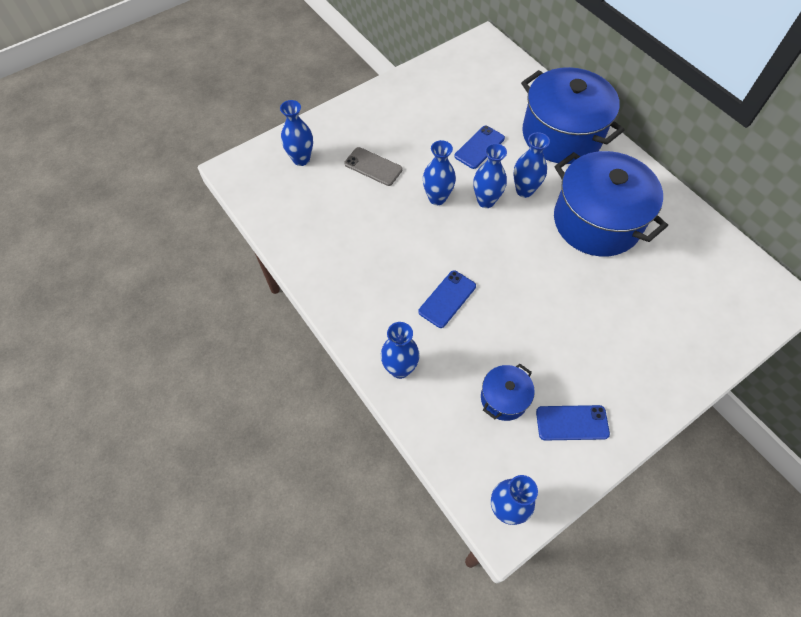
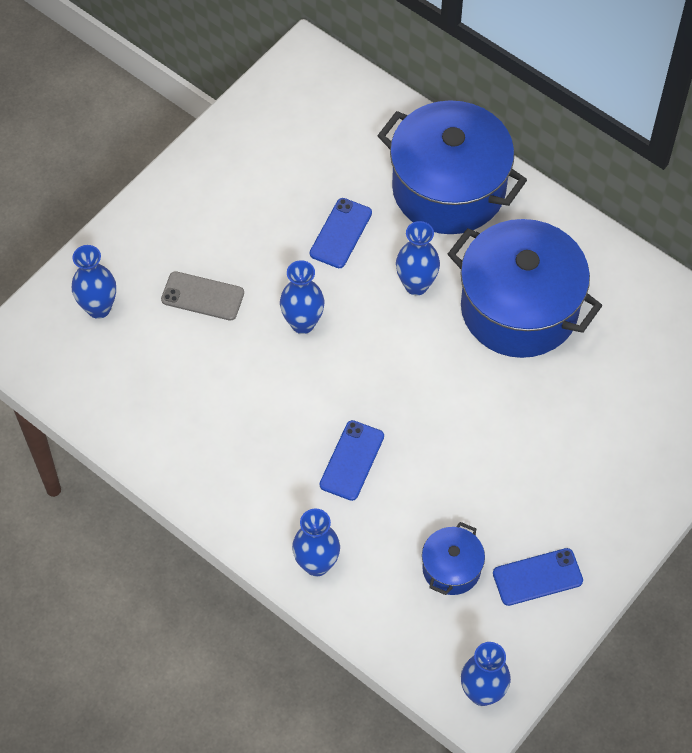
camera: 15 degrees left, 0 degrees up
blue vase [473,143,507,208] -> none

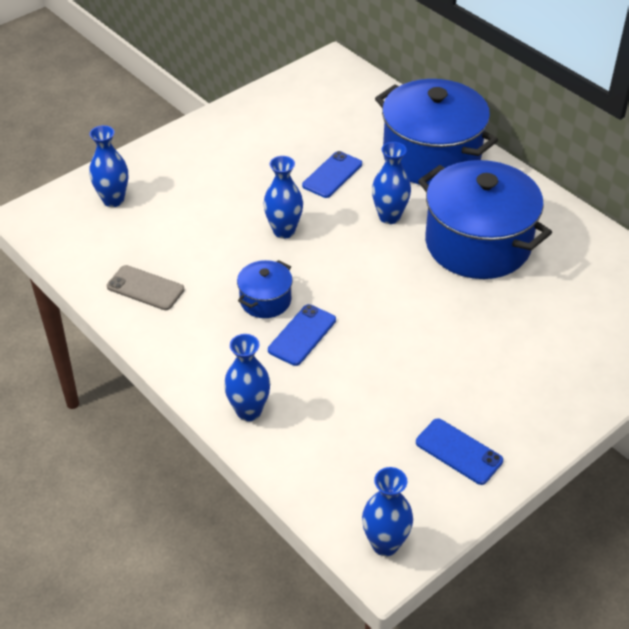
camera: 10 degrees right, 15 degrees down
grey phone [161,271,244,321] -> grey phone moved to [107,265,184,310]
blue pot [422,522,485,595] -> blue pot moved to [237,260,293,318]
blue phone [493,548,583,606] -> blue phone turned 45 degrees clockwise [416,418,503,485]

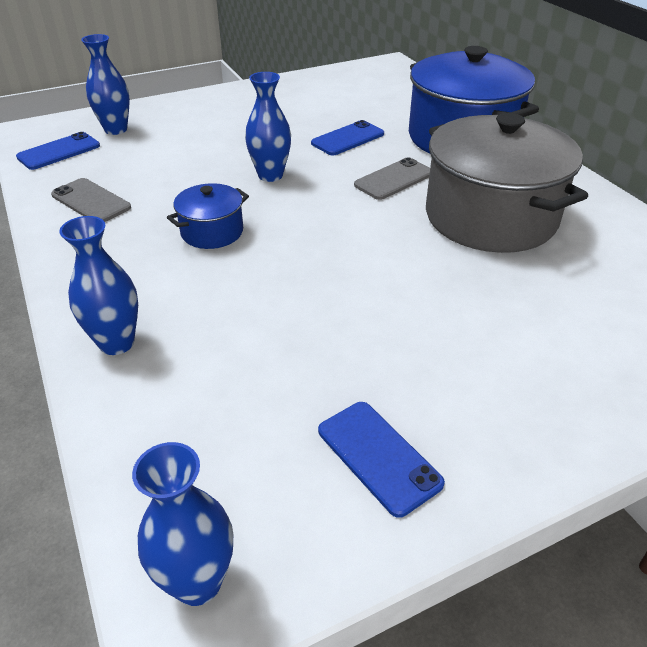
camera: 15 degrees right, 5 degrees down
blue phone [268,304,336,366] -> blue phone moved to [16,132,100,170]
blue vase [372,142,411,224] -> grey phone [354,157,430,200]
blue pot [418,160,552,279] -> grey pot [426,113,588,253]

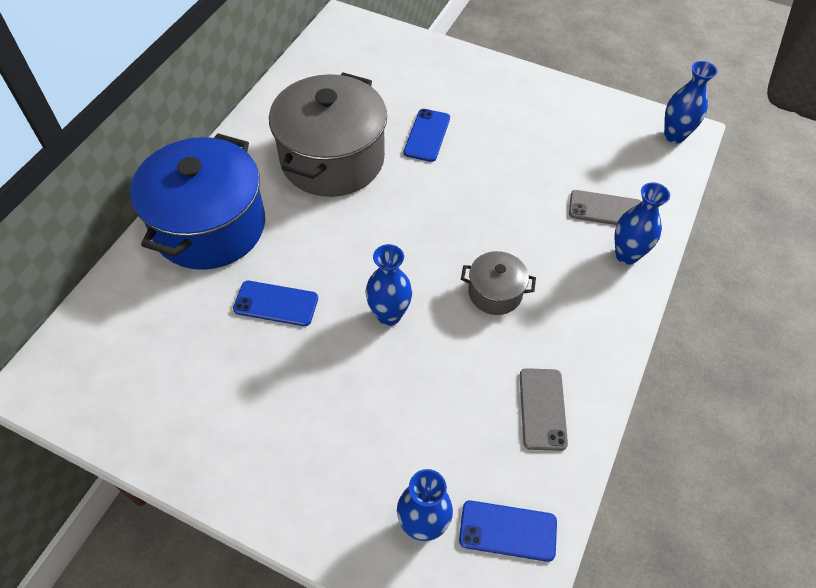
camera: 130 degrees left, 15 degrees up
blue pot [167,183,249,249] -> grey pot [461,251,536,315]
blue phone [318,402,445,518] -> blue phone moved to [404,109,450,162]
grey phone [354,157,430,200] -> grey phone moved to [569,190,642,225]

